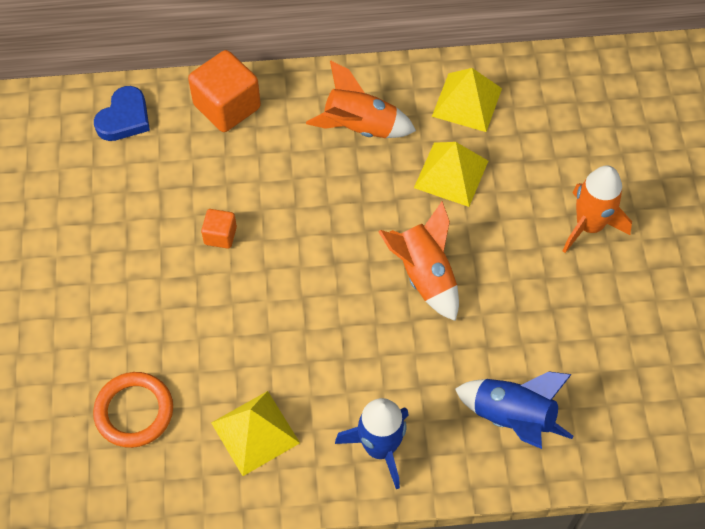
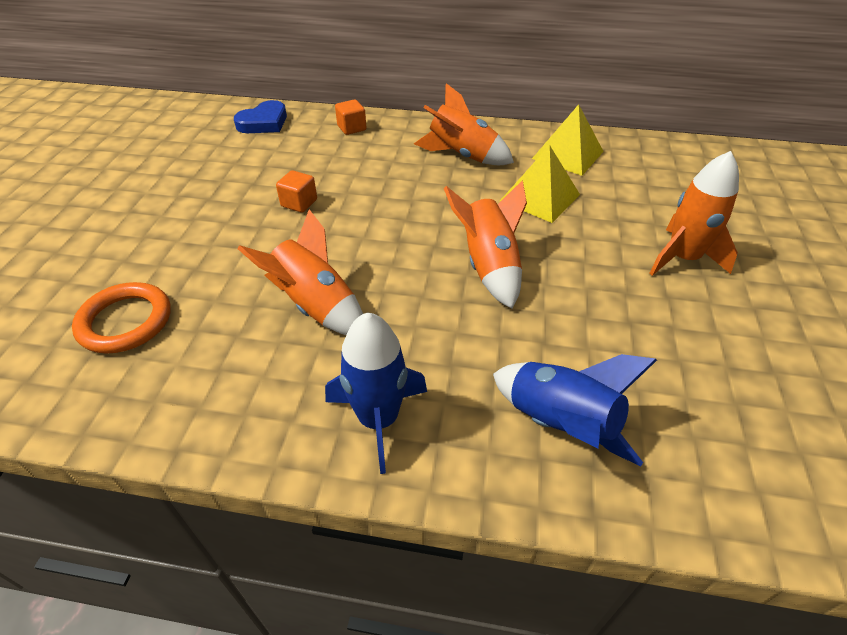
camera: 15 degrees right, 15 degrees down
orange cube [188,50,261,132] -> orange cube [335,100,366,135], size x0.52
yellow pyramid [211,391,300,476] -> none
none -> orange rocket [237,209,363,335]

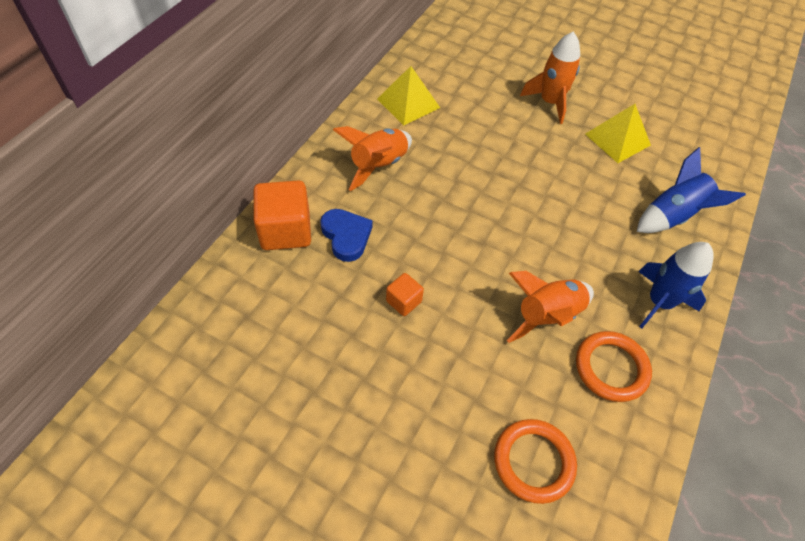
camera: 75 degrees left, 10 degrees up
blue heart [234,100,287,133] -> blue heart moved to [320,209,373,262]
orange cube [335,100,366,135] -> orange cube [253,180,311,250], size x1.92
orange rocket [444,180,527,309] -> none
yellow pyramid [500,145,580,223] -> yellow pyramid moved to [585,104,651,163]
none -> orange ring [576,331,652,402]

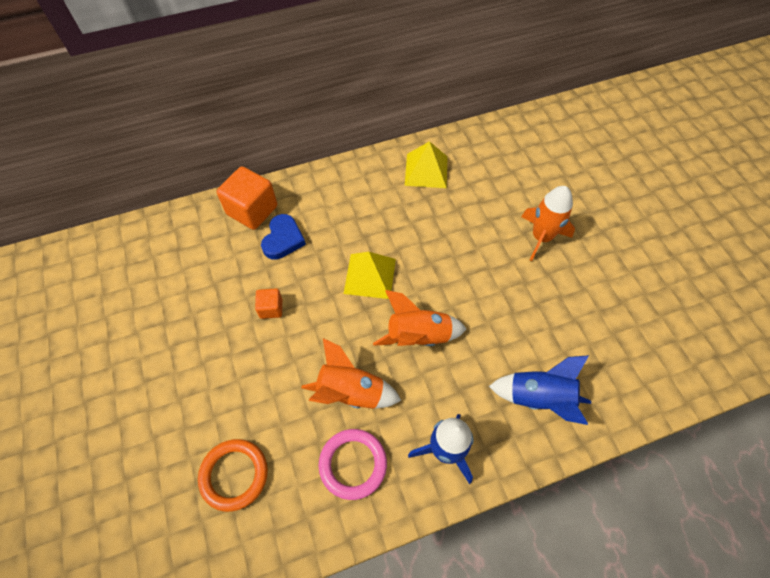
camera: 45 degrees right, 5 degrees up
orange rocket [333,126,412,191] -> orange rocket moved to [373,290,467,346]
orange ring [576,331,652,402] -> pink ring [319,429,387,500]
yellow pyramid [585,104,651,163] -> yellow pyramid moved to [344,252,396,299]

